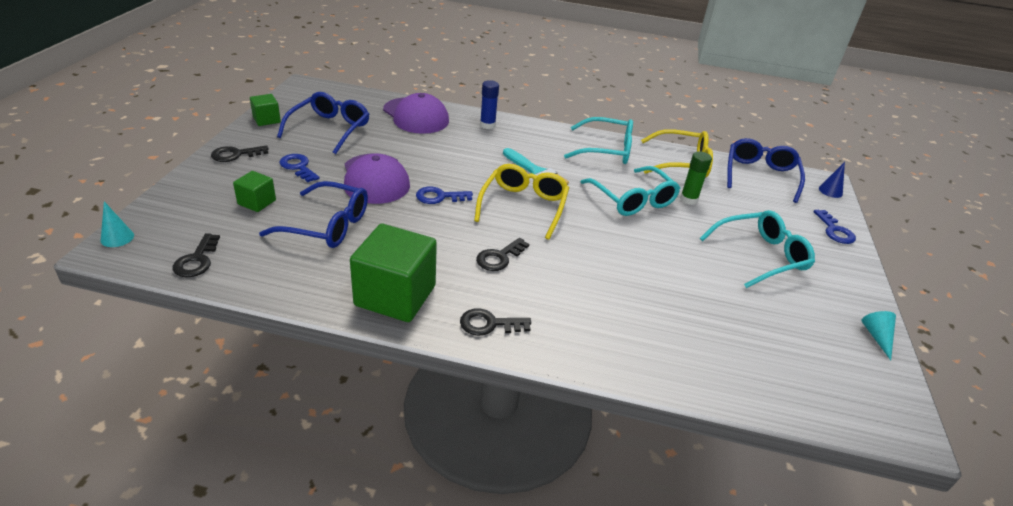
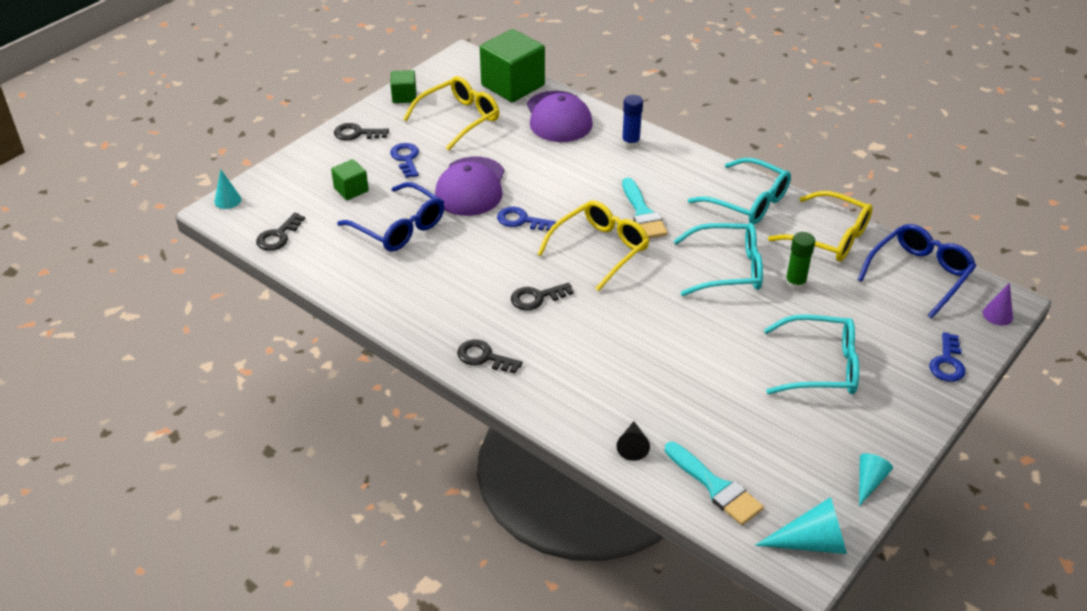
camera: 30 degrees right, 5 degrees up
blue glasses [277,92,369,154] -> yellow glasses [403,76,499,151]
green cube [350,224,437,322] -> green cube moved to [480,29,545,102]
turquoise glasses [581,166,680,216] -> turquoise glasses turned 90 degrees counterclockwise [674,223,763,296]
blue cone [819,162,845,198] -> purple cone [983,283,1013,325]
none -> black cone [617,421,650,461]
none -> turquoise brush [665,442,764,525]
none -> turquoise cone [755,497,847,554]

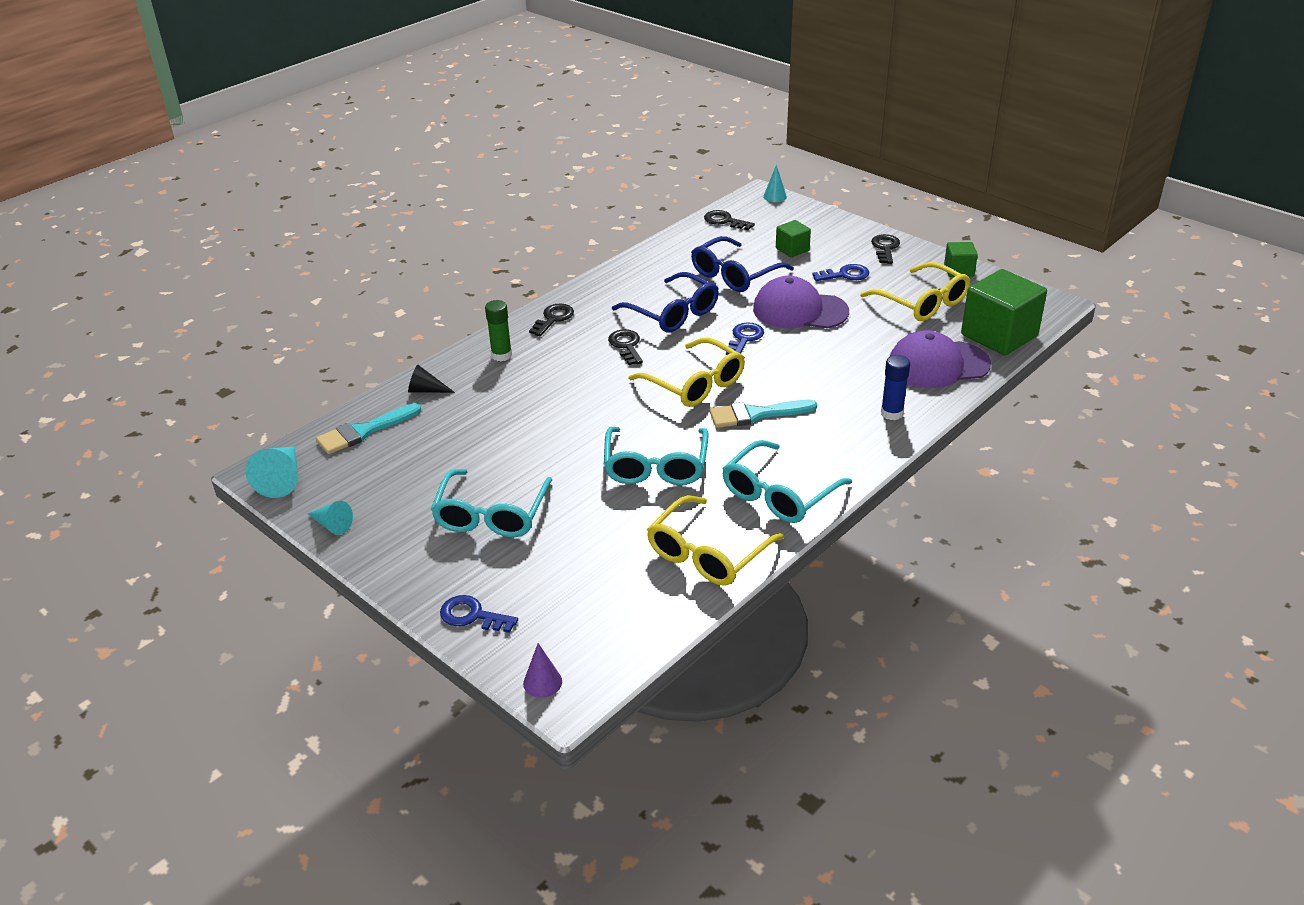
camera: 95 degrees right, 5 degrees down
green glue stick [785,232,815,291] -> green glue stick moved to [485,300,512,361]
blue glasses [858,224,976,318] -> blue glasses moved to [612,272,719,332]

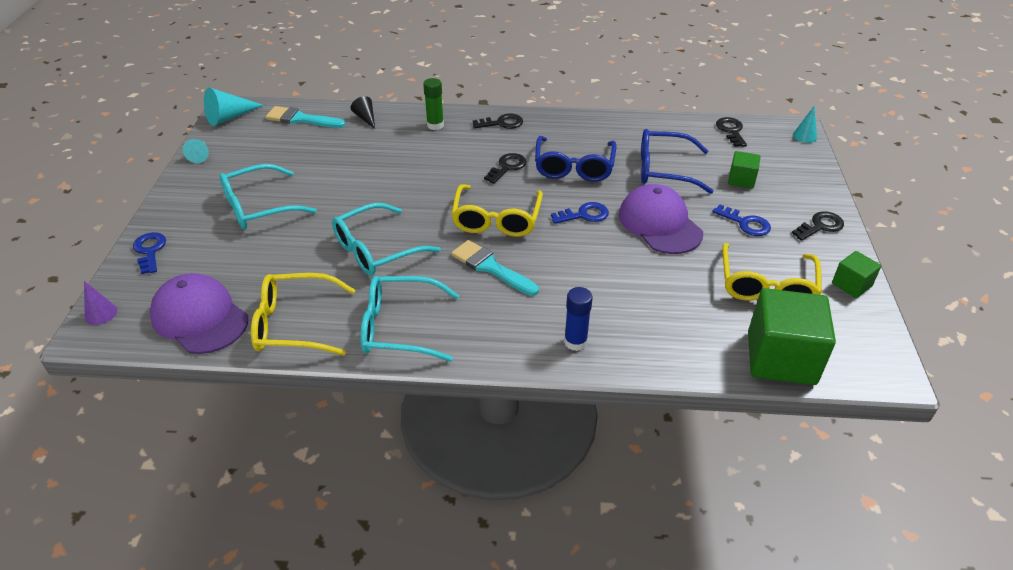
camera: 50 degrees right, 5 degrees up
purple cap [890,330,991,388] -> purple cap moved to [150,273,248,354]

